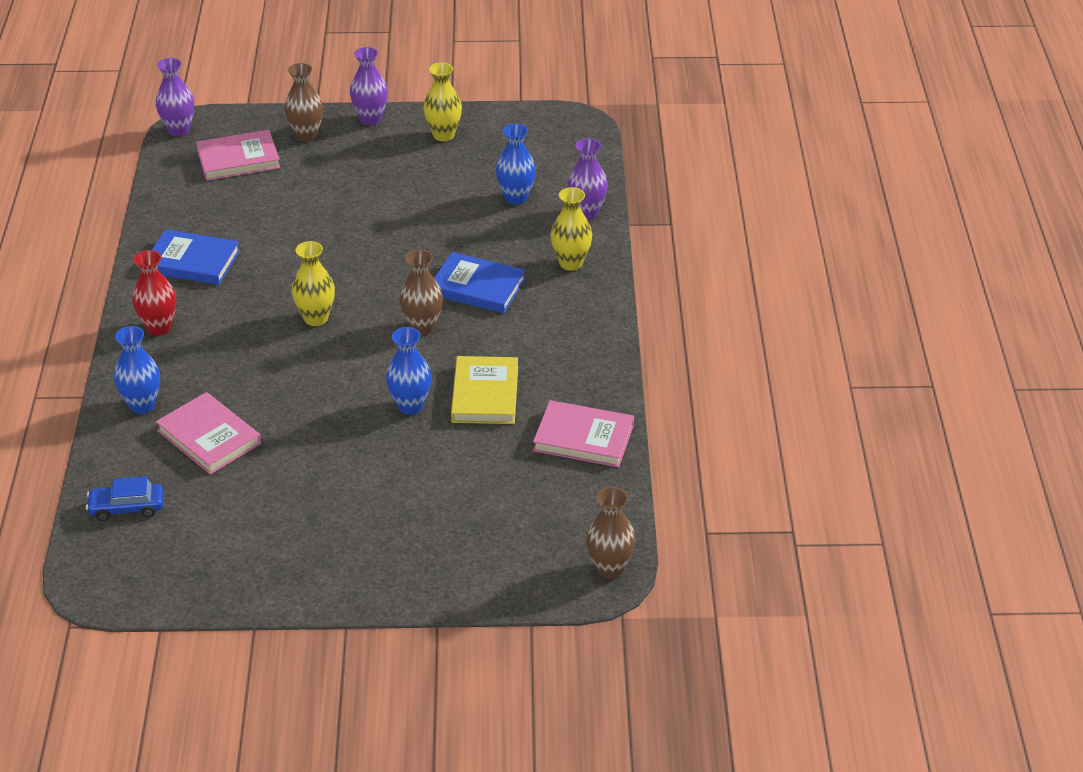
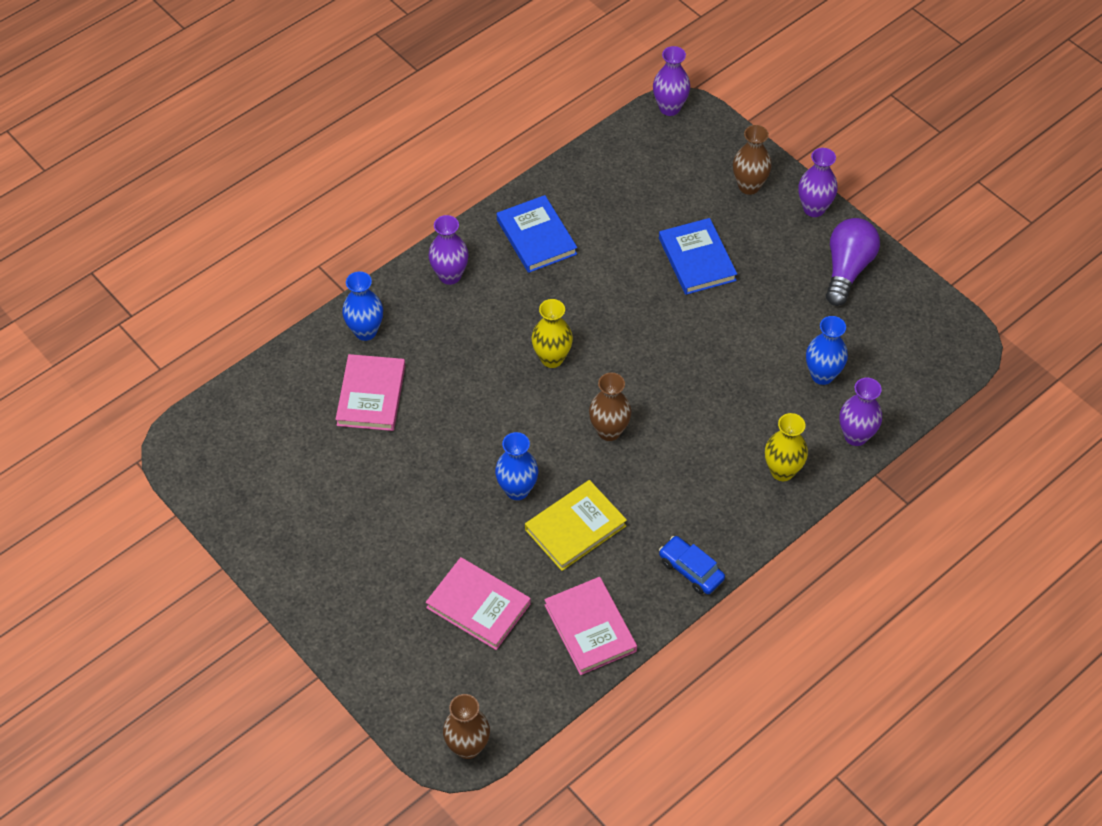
camera: 50 degrees right, 15 degrees up
blue car [86,476,164,521] -> blue car moved to [659,536,725,594]
red vase [132,250,176,335] -> purple vase [428,215,469,285]
pink book [196,130,280,181] -> pink book moved to [426,557,531,650]
yellow vase [423,62,462,141] -> purple light bulb [826,218,880,306]
blue book [434,252,526,314] -> blue book moved to [659,218,737,295]

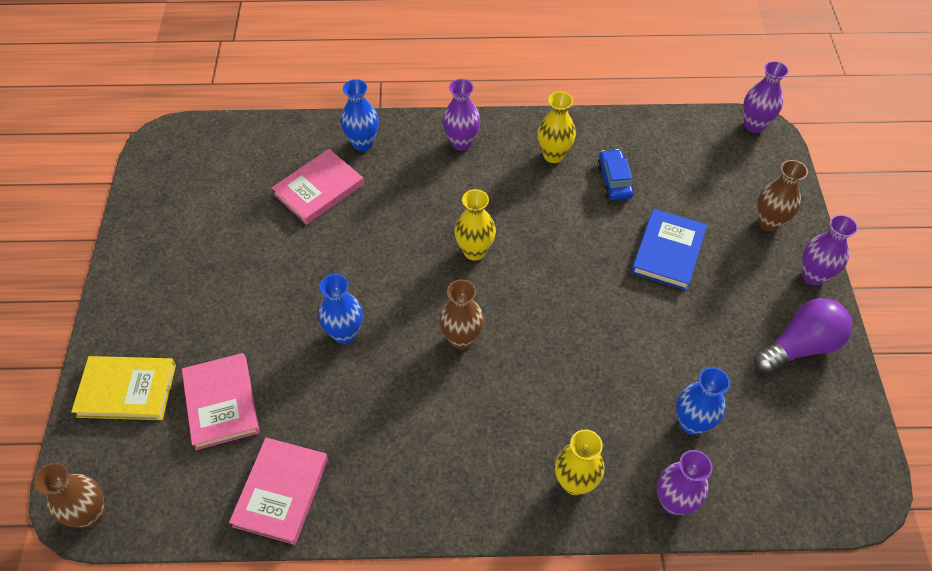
camera: 40 degrees right, 0 degrees up
blue book [497,195,577,273] -> yellow vase [537,91,576,163]
yellow book [525,480,627,571] -> yellow book moved to [71,356,176,420]
blue car [659,536,725,594] -> blue car moved to [597,149,634,200]

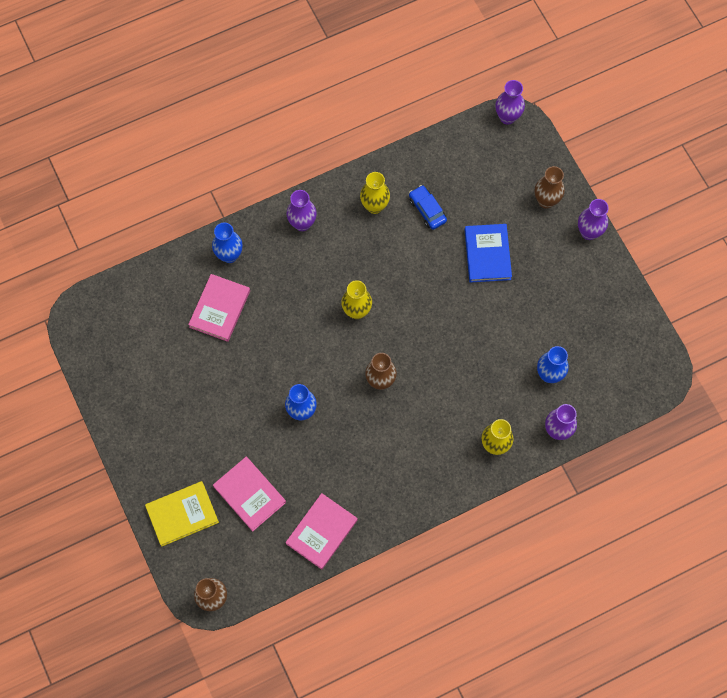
camera: 25 degrees left, 15 degrees up
pink book [229,438,328,545] -> pink book turned 45 degrees clockwise [286,493,358,570]
purple light bulb [755,298,852,374] -> none

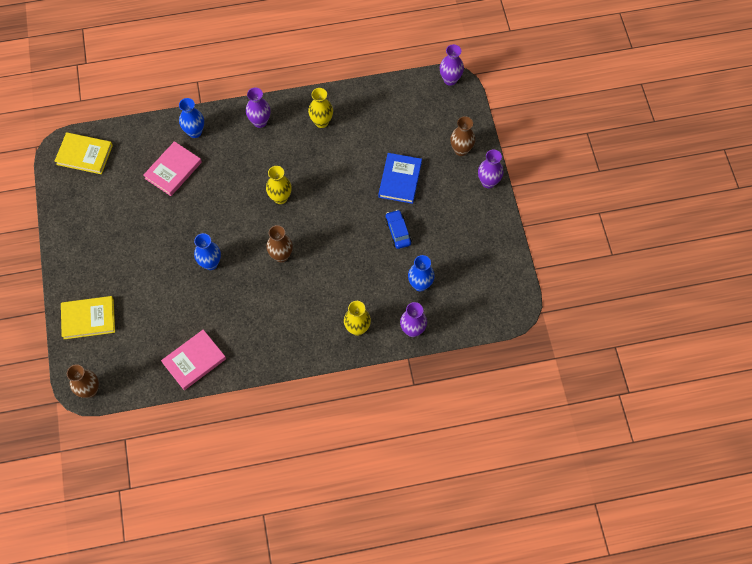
camera: 15 degrees right, 5 degrees down
pink book [213,457,286,532] -> none
blue car [409,185,447,230] -> blue car moved to [385,210,412,249]
none -> yellow book [55,132,113,174]

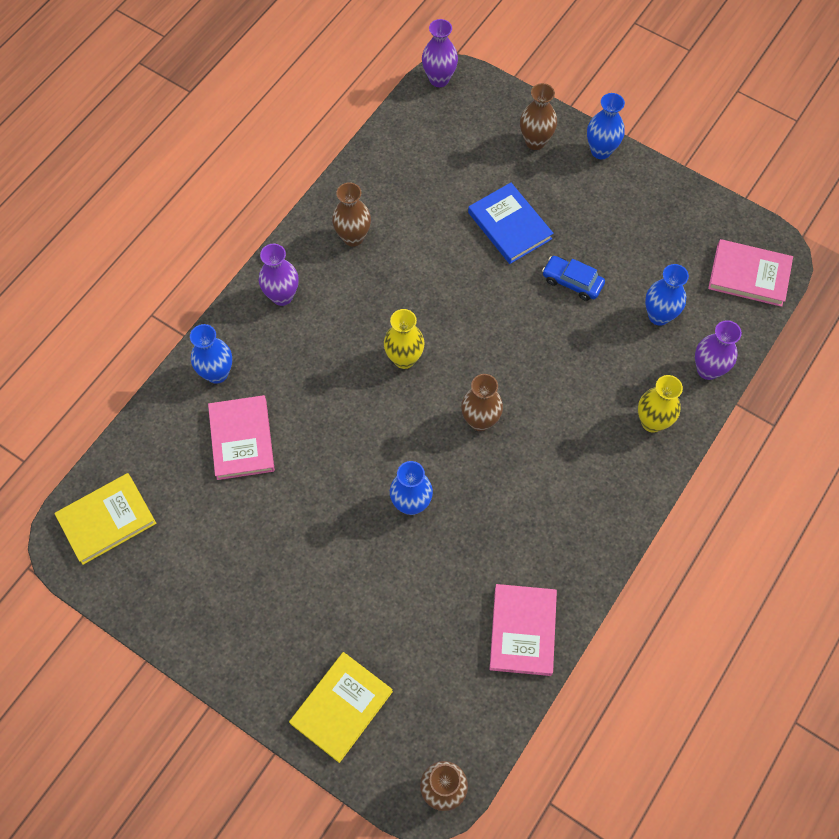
camera: 45 degrees left, 0 degrees up
yellow vase [308,88,333,128] -> brown vase [332,182,371,247]
purple vase [478,150,504,189] -> blue vase [587,93,625,159]
none -> pink book [708,239,793,307]

